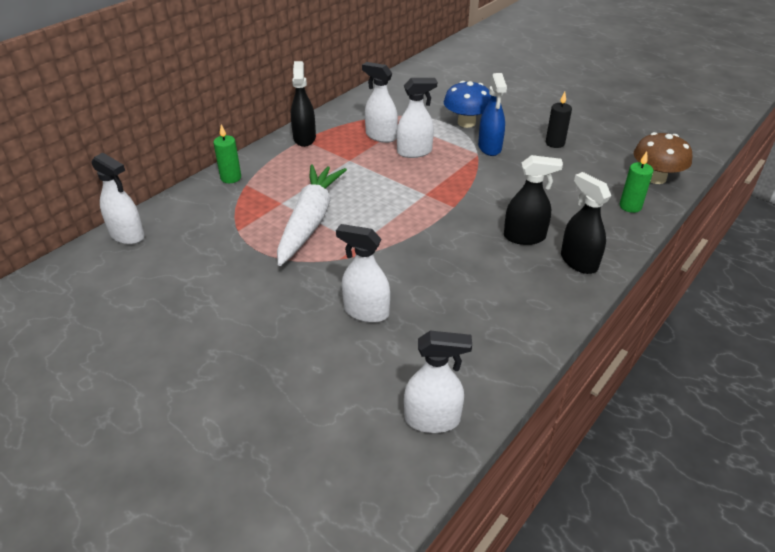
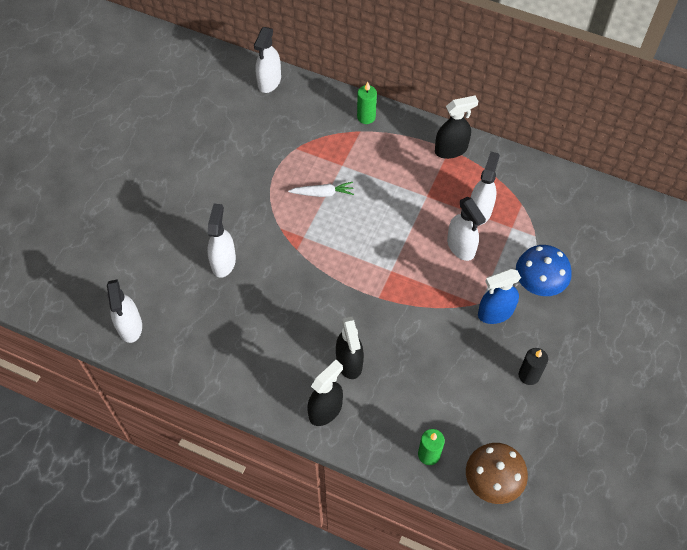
camera: 75 degrees right, 20 degrees up
white carrot [277,164,347,266] -> white carrot [288,182,354,197], size x0.46

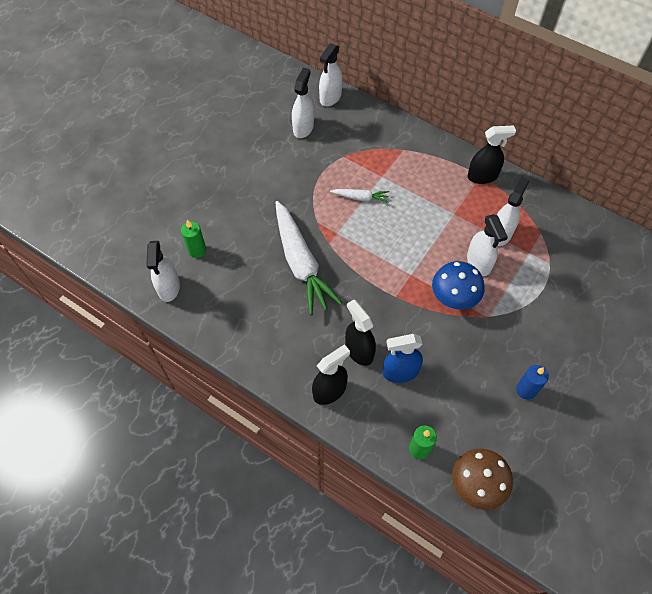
camera: 10 degrees right, 0 degrees up
white spray bottle [207,204,236,278] -> white spray bottle moved to [292,68,314,138]
black spray bottle [336,317,364,379] -> black spray bottle turned 150 degrees clockwise [345,300,376,366]
green candle [357,82,377,124] -> green candle moved to [181,220,206,258]
blue spray bottle [478,269,521,324] -> blue spray bottle moved to [383,334,423,383]
blue mushroom [516,245,572,296] -> blue mushroom moved to [432,261,485,310]
black candle [519,348,548,385] -> blue candle [516,365,549,400]
none -> white carrot [275,201,342,315]

